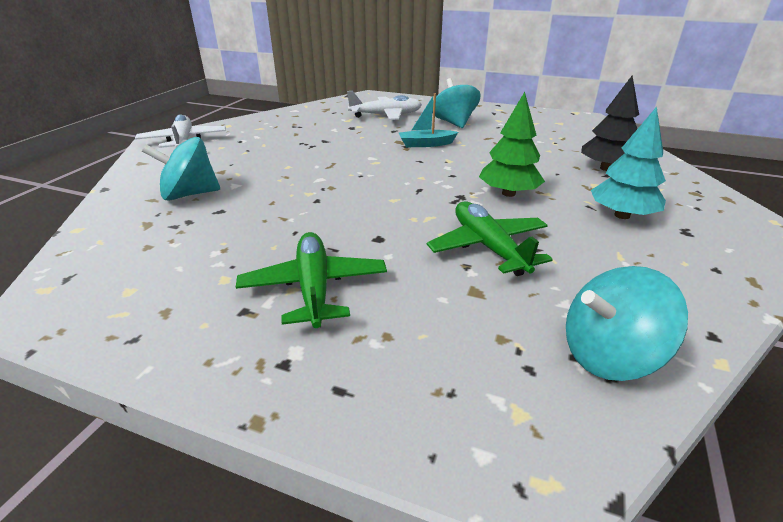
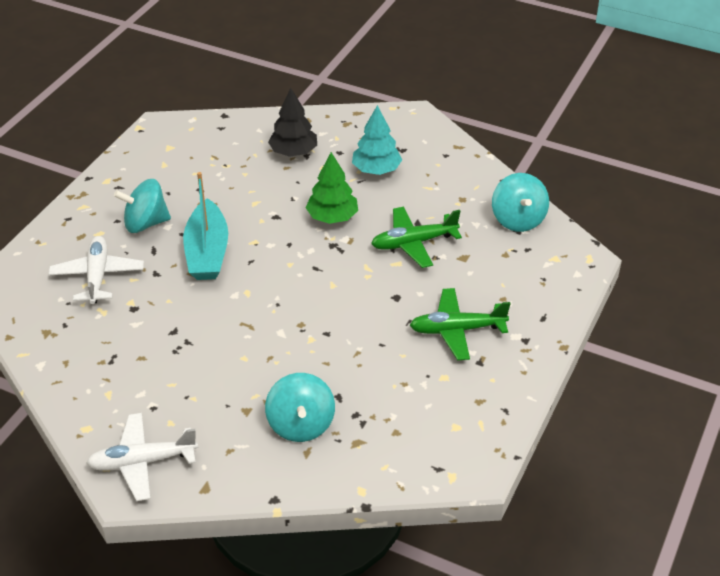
camera: 85 degrees left, 10 degrees up
turquoise boat [399,93,458,147] -> turquoise boat [183,172,228,280], size x1.73

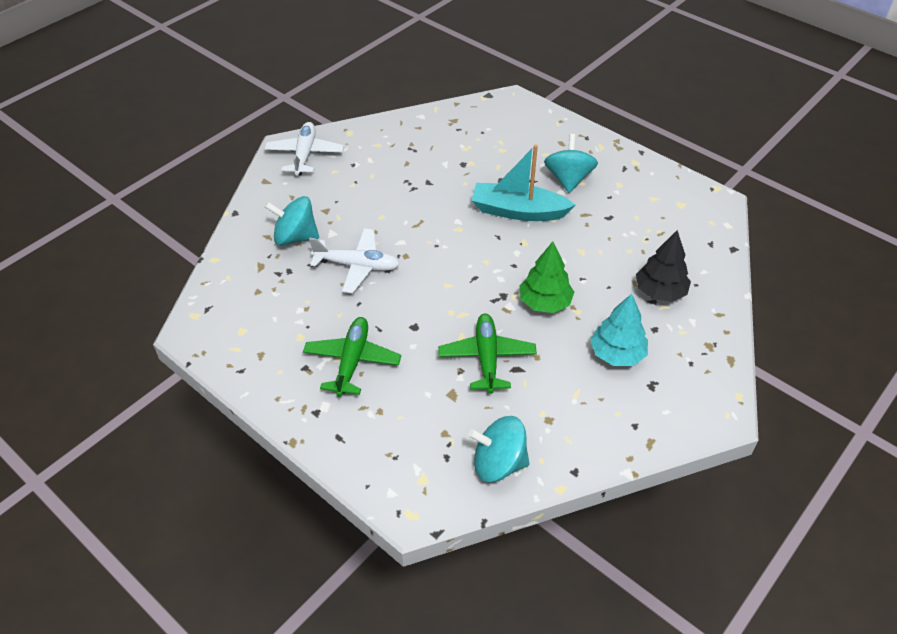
camera: 105 degrees right, 5 degrees up
white plane [48,236,144,304] -> white plane moved to [309,228,400,293]

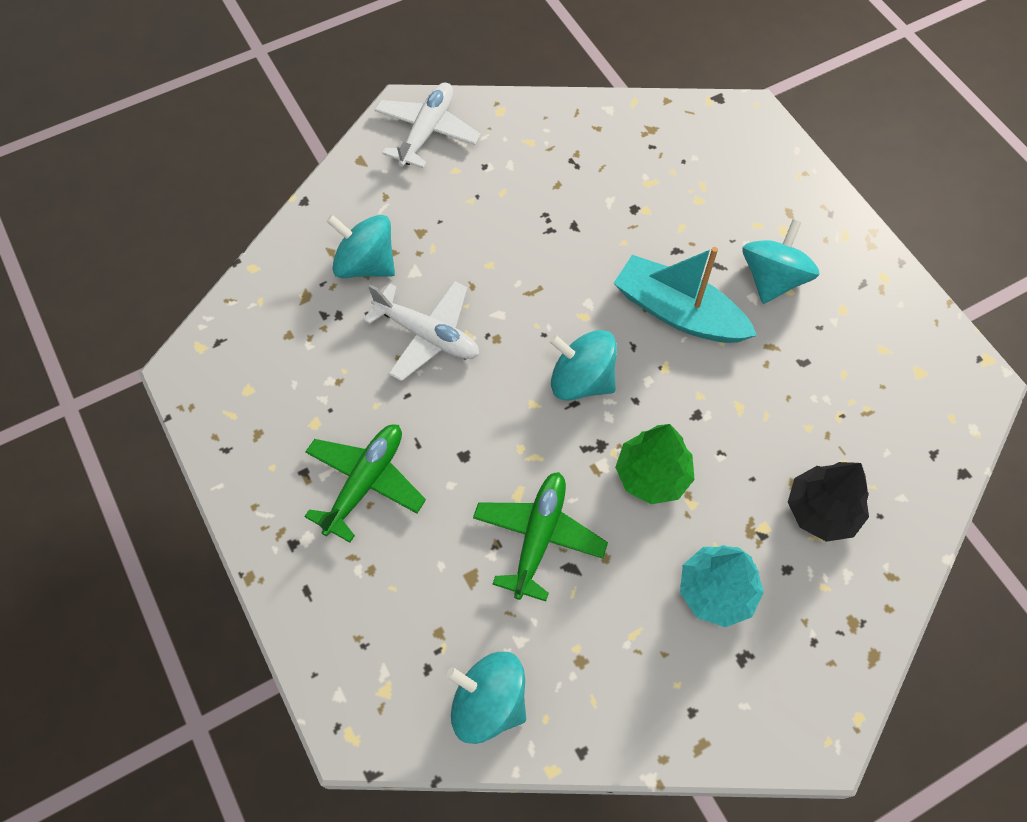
camera: 20 degrees right, 15 degrees up
none -> turquoise spinning top [549,330,617,401]

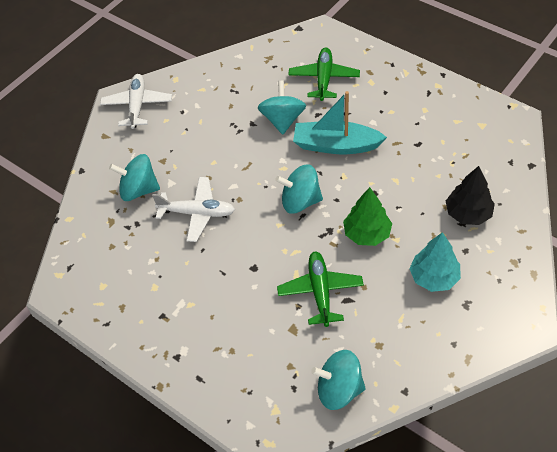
camera: 20 degrees left, 10 degrees down
green plane [304,424,426,543] -> green plane moved to [288,48,360,101]
turquoise spinning top [742,219,820,304] -> turquoise spinning top moved to [257,81,306,135]

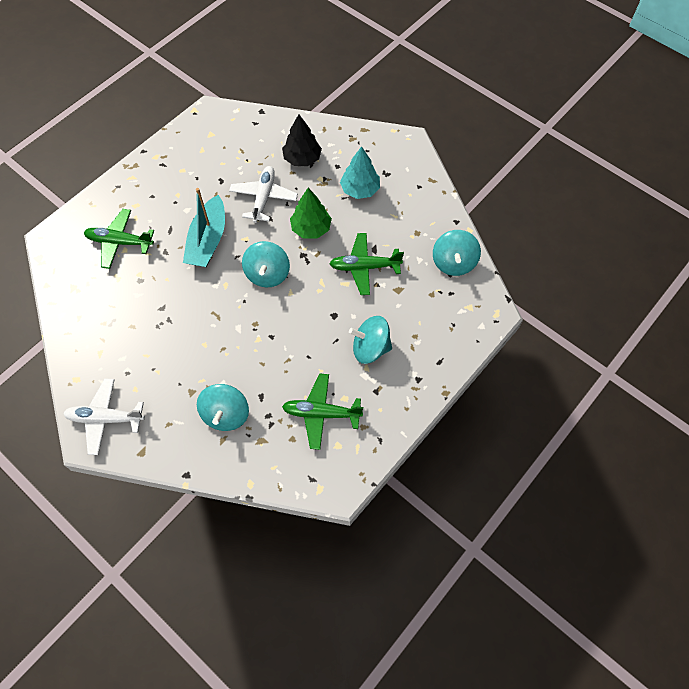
camera: 90 degrees left, 10 degrees up
white plane [152,177,235,242] -> white plane moved to [229,166,298,223]
turquoise spinning top [257,81,306,135] -> turquoise spinning top moved to [349,316,392,364]
none -> green plane [282,373,363,450]

